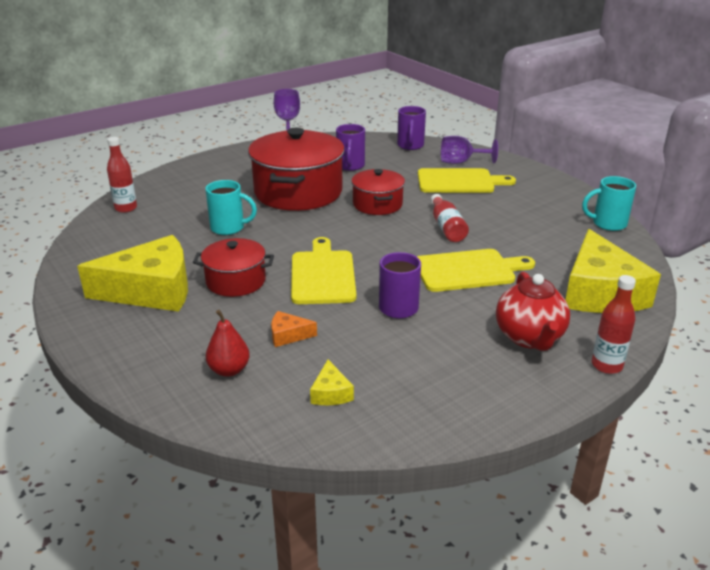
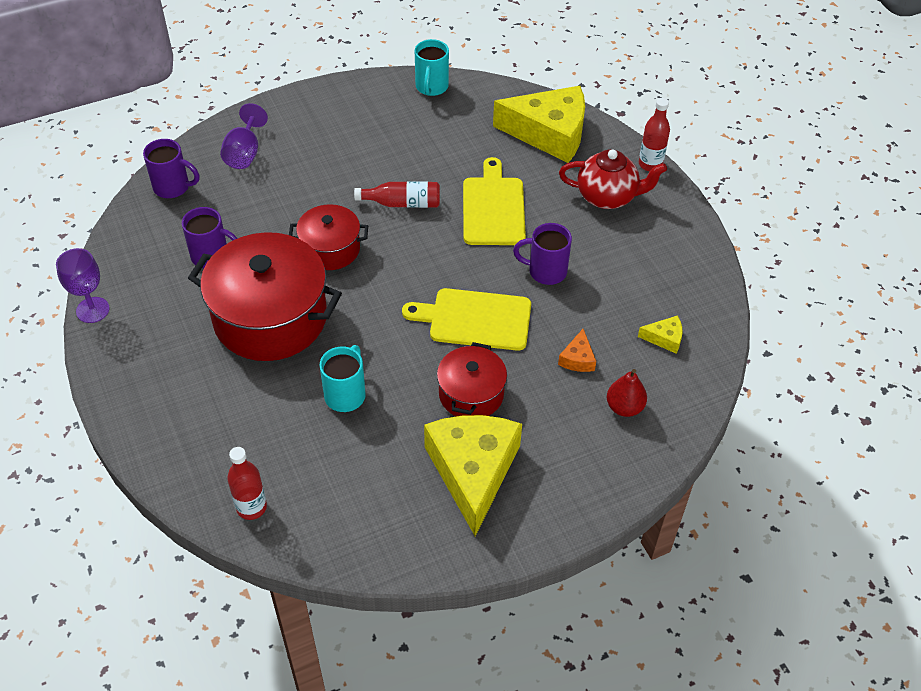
camera: 80 degrees left, 20 degrees up
yellow cutting board [418,168,516,193] -> none

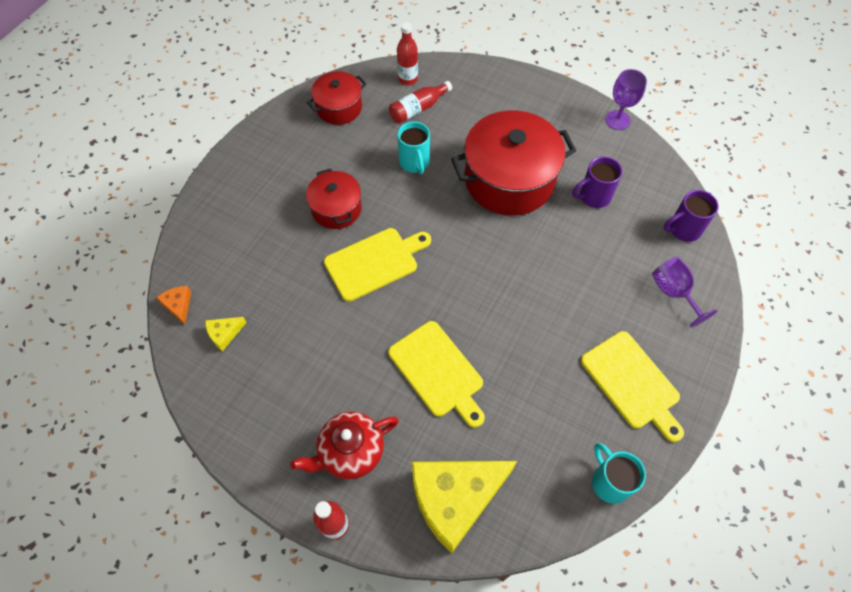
camera: 145 degrees right, 10 degrees up
red pot [289,204,368,270] -> red pot moved to [307,71,367,125]
red bottle [354,182,440,208] -> red bottle moved to [389,81,452,124]
yellow cheese [424,415,522,536] -> none
purple mug [513,223,572,285] -> none
orange cheese [558,329,596,372] -> orange cheese moved to [156,286,191,325]
red pear [607,369,647,417] -> none
none -> yellow cutting board [581,331,684,442]

